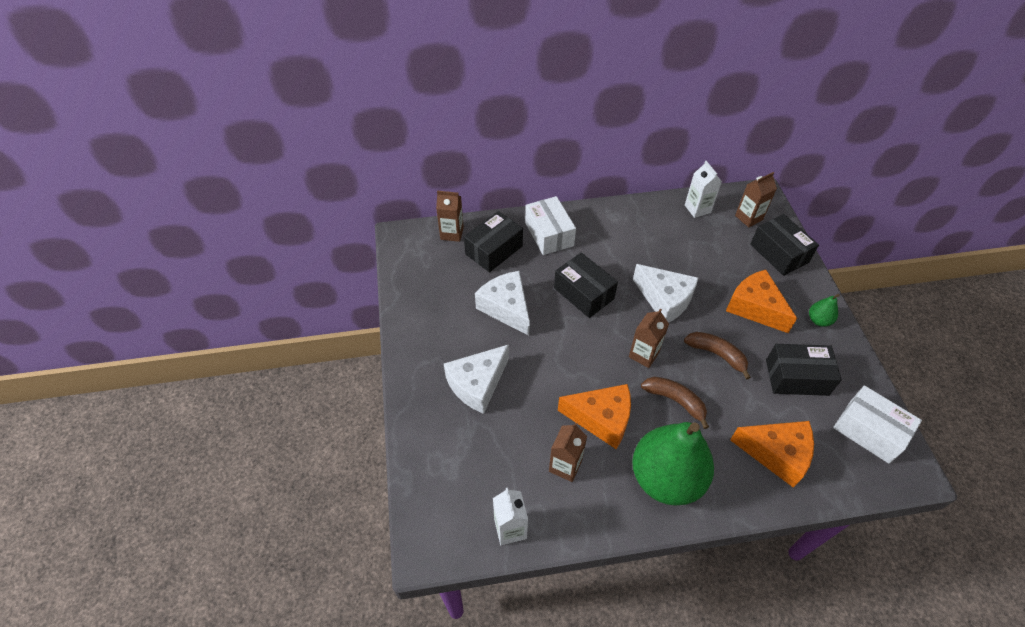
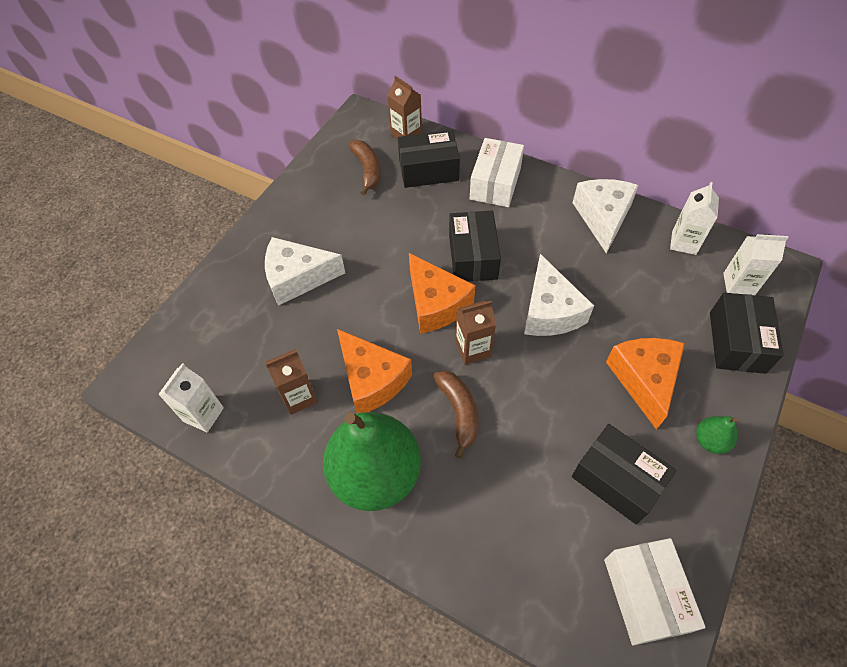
camera: 40 degrees right, 5 degrees up
white cheese [475,271,530,336] -> white cheese moved to [573,179,639,254]
brown banana [684,332,751,380] -> brown banana moved to [348,140,381,196]
orange cheese [730,421,814,488] -> orange cheese moved to [409,253,475,334]
brown carton [735,172,777,227] -> white carton [723,234,789,295]

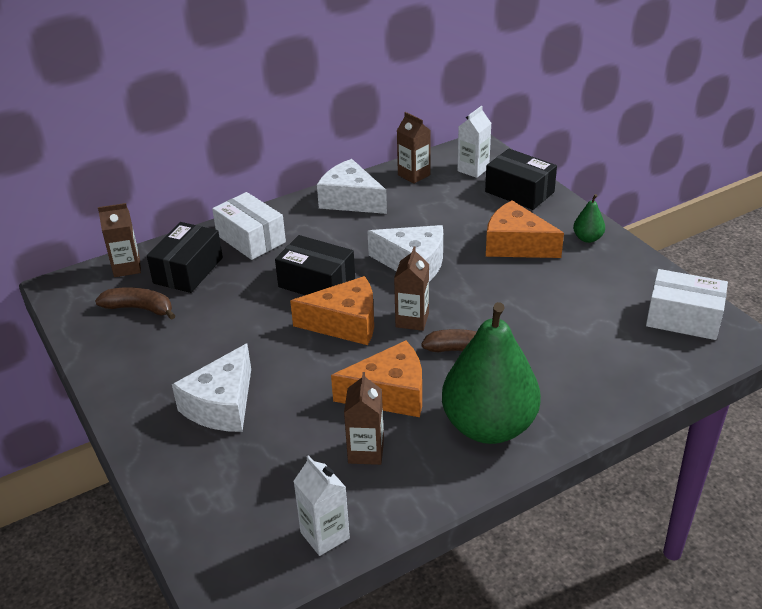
camera: 60 degrees left, 20 degrees down
black box [572,424,676,524] -> none
white carton [670,182,719,255] -> brown carton [397,112,431,184]

